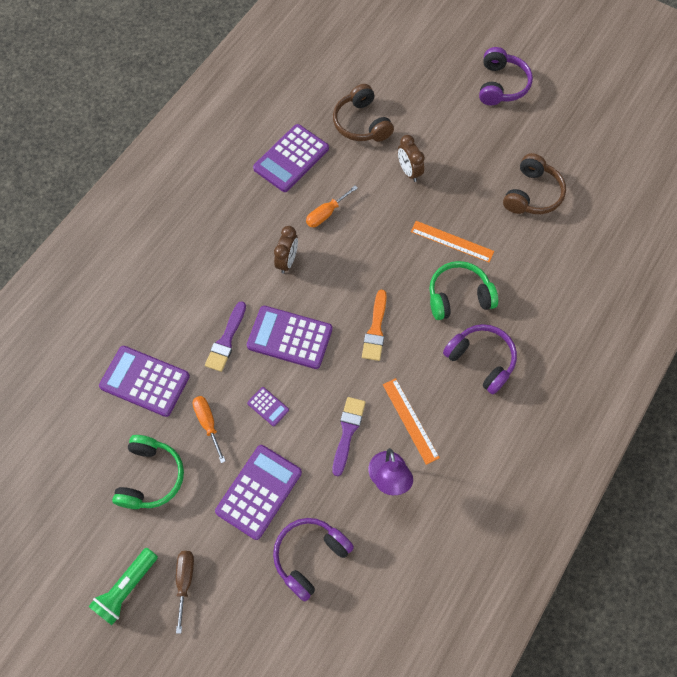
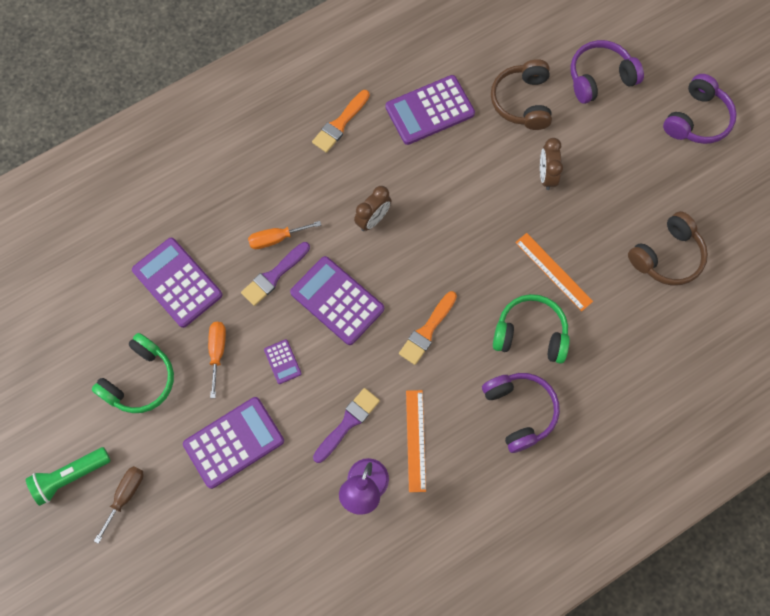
camera: 25 degrees right, 5 degrees up
purple headphones [273,518,354,601] -> purple headphones moved to [570,40,644,104]
orange screwdriver [306,186,358,227] -> orange screwdriver moved to [248,221,321,249]
none -> orange brush [312,90,370,153]

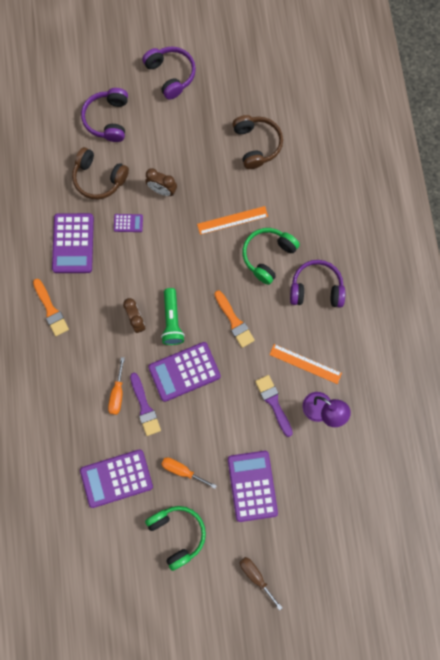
camera: 65 degrees left, 5 degrees up
green flashlight [26,447,111,506] -> green flashlight moved to [161,288,185,345]
purple calculator [264,339,302,384] -> purple calculator moved to [114,214,143,232]

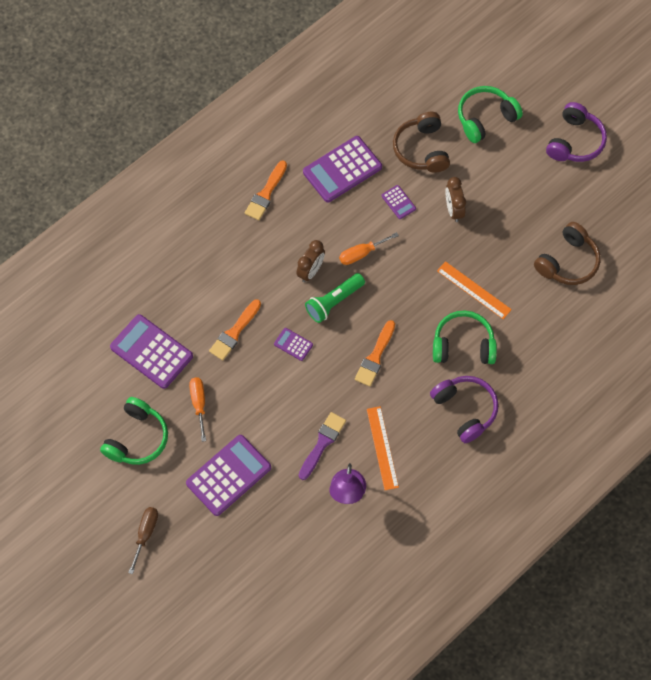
camera: 55 degrees right, 10 degrees down
purple headphones [81,88,128,142] -> green headphones [458,86,523,143]
orange screwdriver [108,357,125,415] -> orange screwdriver moved to [339,232,399,265]
purple brush [130,373,161,436] -> orange brush [209,299,261,360]
purple calculator [148,342,221,402] -> purple calculator [274,328,313,361], size x0.47

